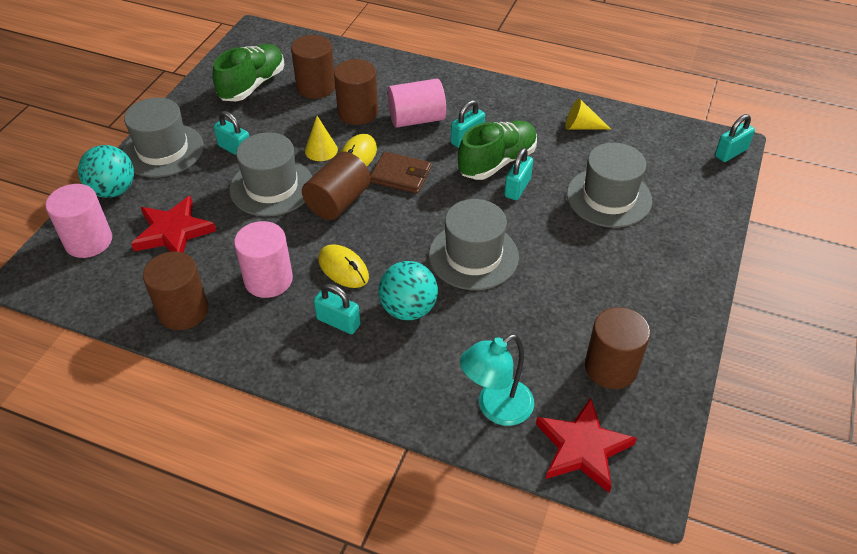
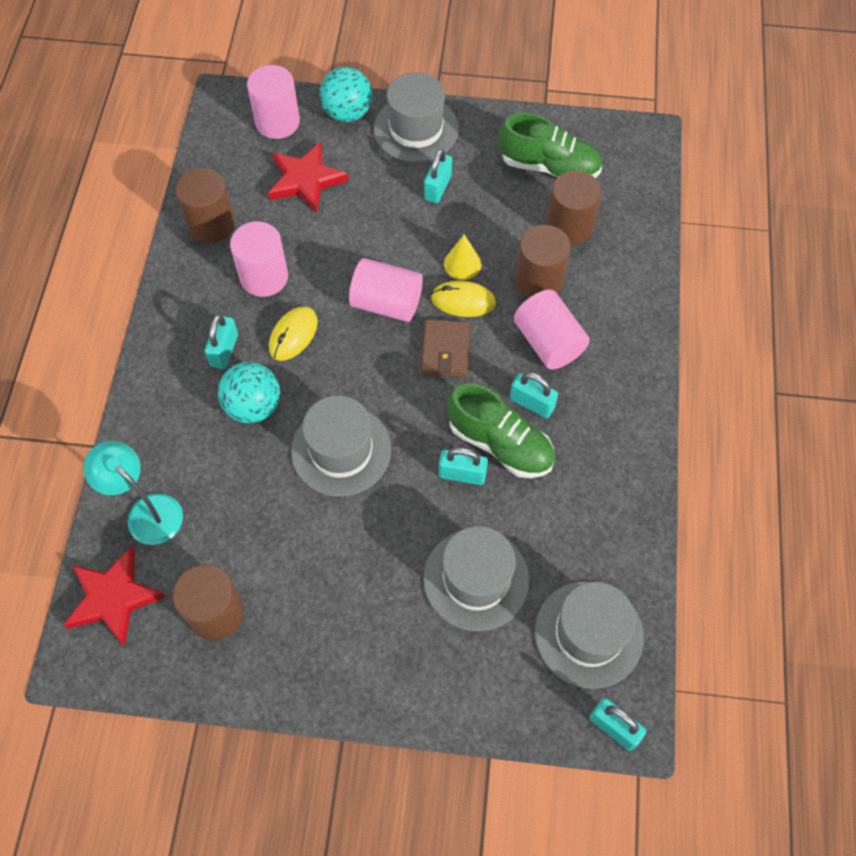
camera: 75 degrees right, 15 degrees up
grey hat [229,132,312,216] -> grey hat moved to [535,581,644,689]
brown cylinder [302,152,371,220] -> pink cylinder [349,258,423,322]
yellow cone [566,99,611,129] -> none

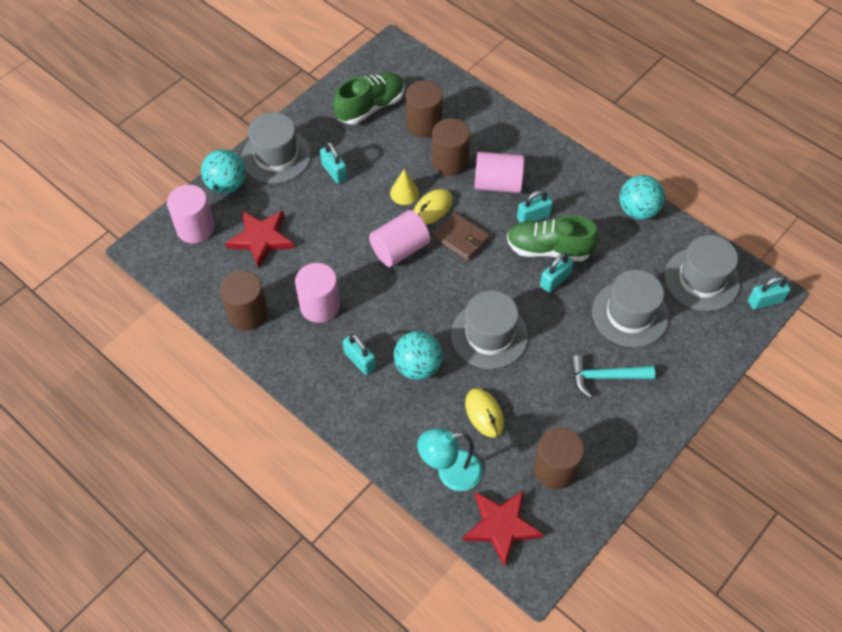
camera: 55 degrees left, 5 degrees down
yellow mouse [269,307,318,361] -> yellow mouse moved to [465,388,504,438]
green shoe [447,384,555,478] -> green shoe turned 150 degrees counterclockwise [507,215,599,261]
none -> turquoise hammer [570,355,655,398]
none -> turquoise ball [619,175,665,220]

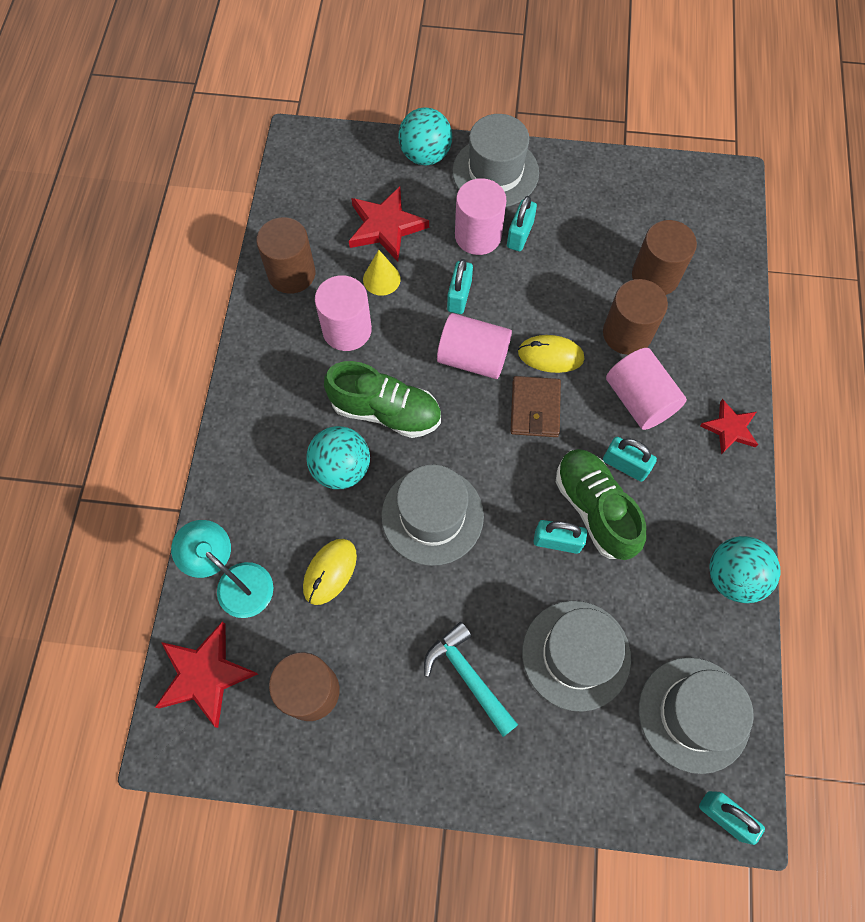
camera: 55 degrees right, 10 degrees up
pink cylinder [167,185,215,244] -> pink cylinder moved to [455,178,506,255]
green shoe [334,72,405,124] -> green shoe moved to [324,361,441,438]
turquoise padlock [343,334,376,375] -> turquoise padlock moved to [447,259,473,314]
yellow cone [390,169,419,205] -> yellow cone moved to [363,250,401,296]
none -> red star [700,399,758,454]

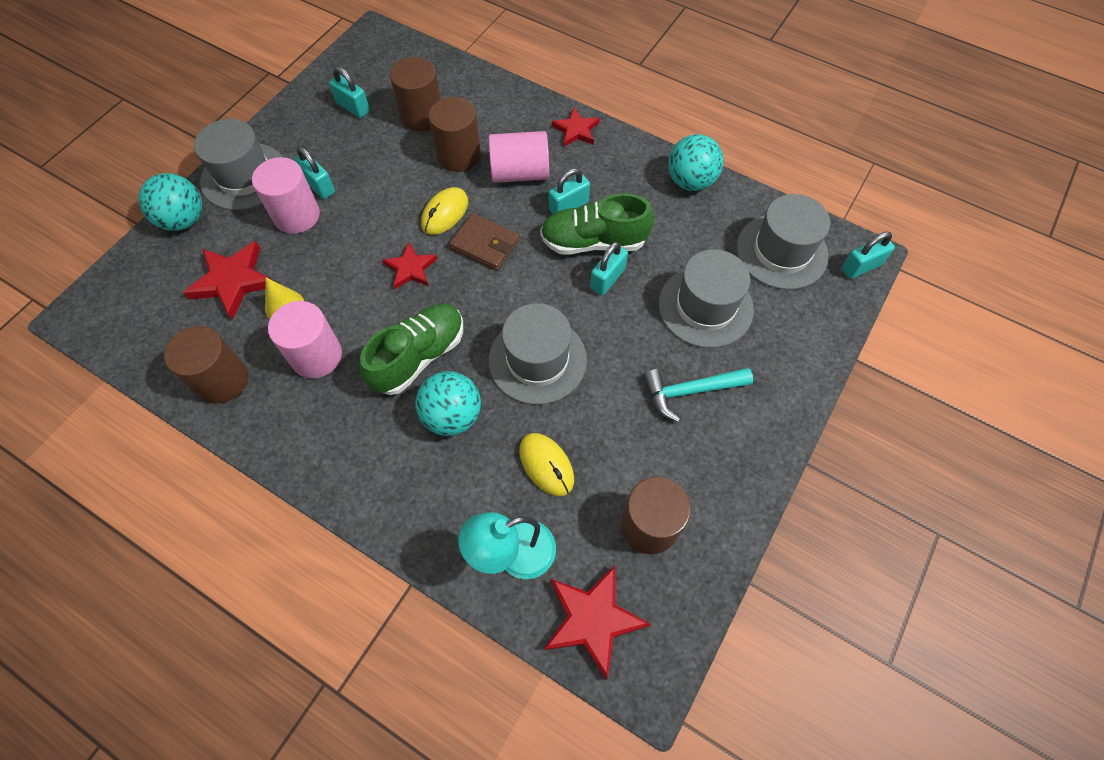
camera: 65 degrees left, 5 degrees down
pink cylinder [437,313,512,379] -> red star [383,242,437,289]
turquoise padlock [447,259,473,314] -> turquoise padlock moved to [329,66,370,118]

